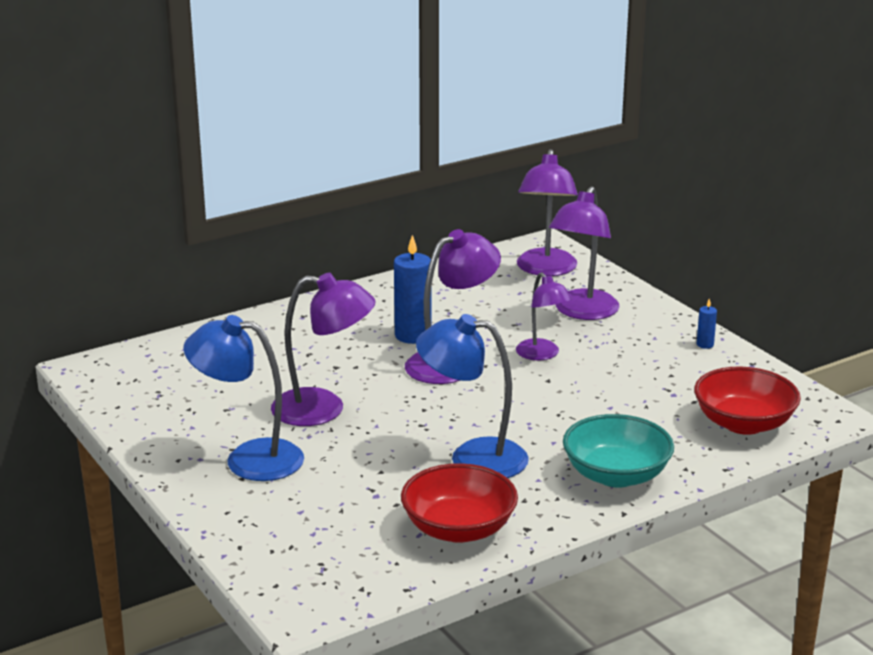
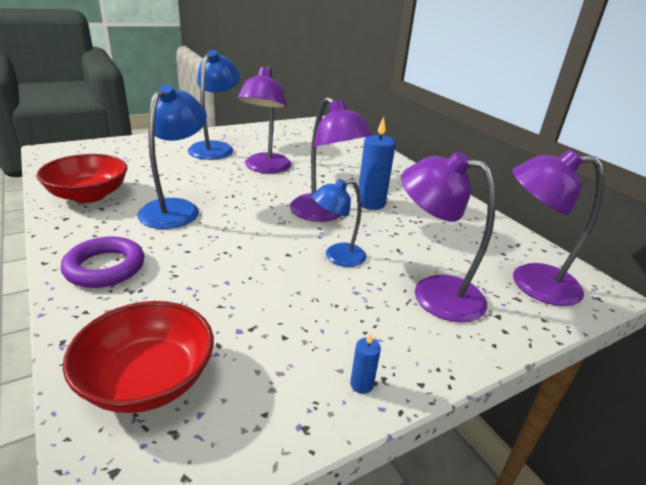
camera: 90 degrees right, 5 degrees up
purple lamp [516,272,572,361] -> blue lamp [312,179,367,267]
turquoise bowl [563,414,674,488] -> purple ring [61,236,144,288]

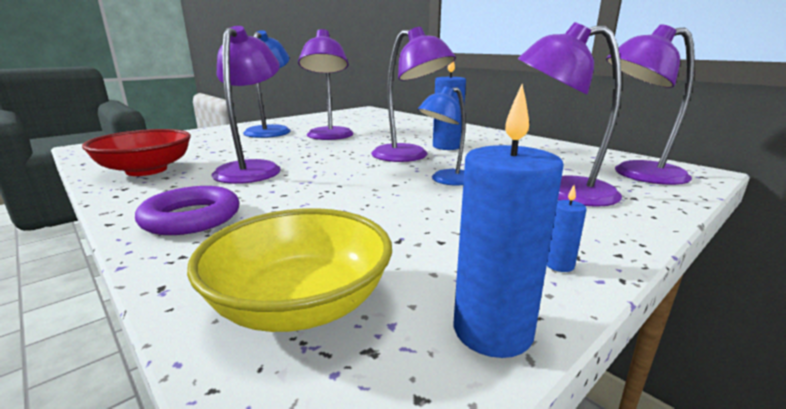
camera: 10 degrees left, 10 degrees down
red bowl [63,301,214,413] -> yellow bowl [187,208,392,332]
blue lamp [137,84,207,229] -> purple lamp [211,26,281,184]
none -> blue candle [454,84,564,358]

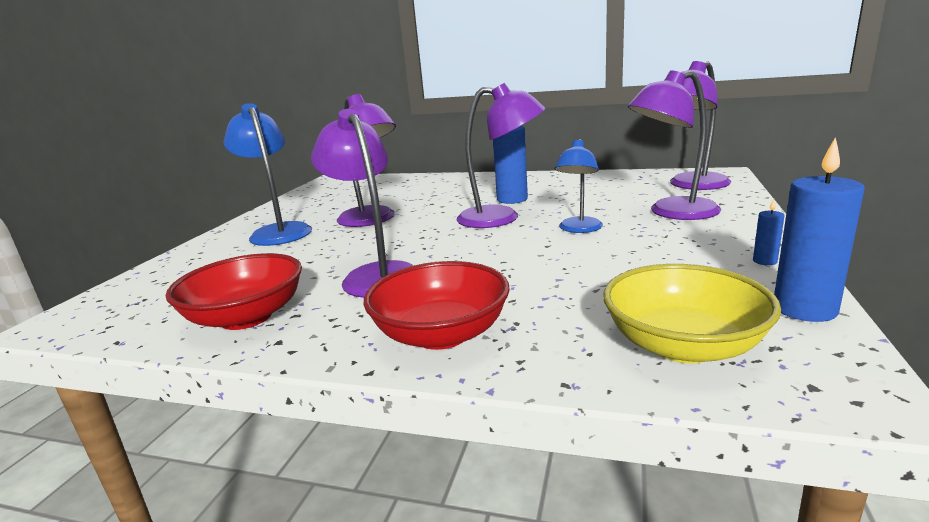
camera: 30 degrees left, 0 degrees up
purple ring [135,186,239,235] -> red bowl [364,261,510,350]

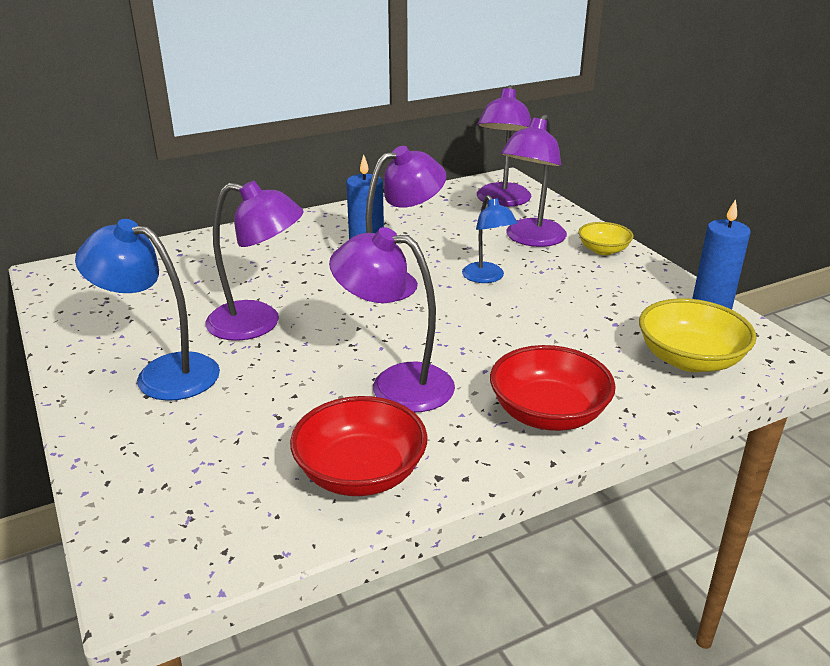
camera: 45 degrees left, 10 degrees up
blue candle [753,198,785,265] -> none
none -> yellow bowl [578,222,633,255]

